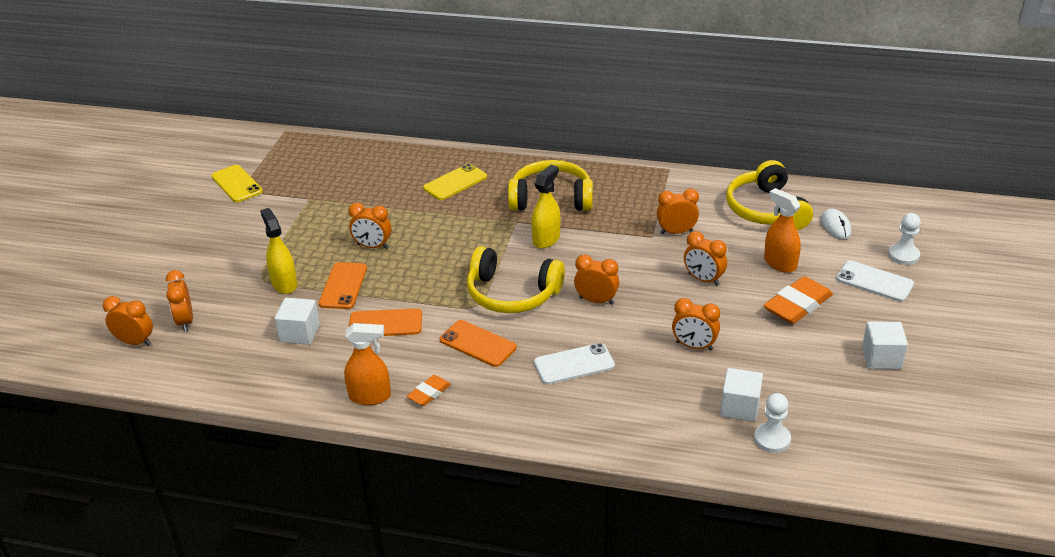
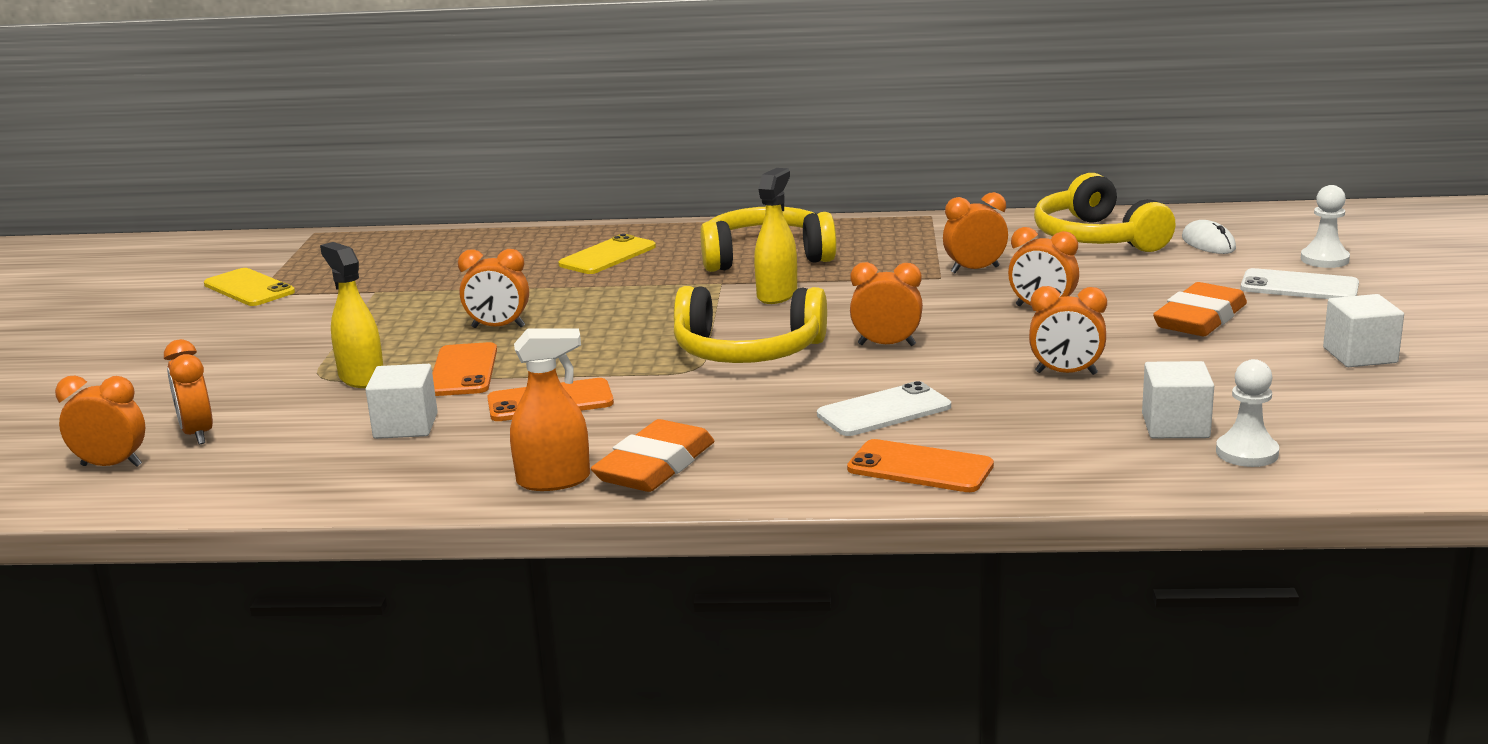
camera: 10 degrees left, 15 degrees down
orange eraser [407,375,451,406] -> orange eraser [591,419,714,492], size x1.80
orange phone [440,320,517,367] -> orange phone moved to [847,439,994,492]
orange spray bottle [764,188,801,273] -> none

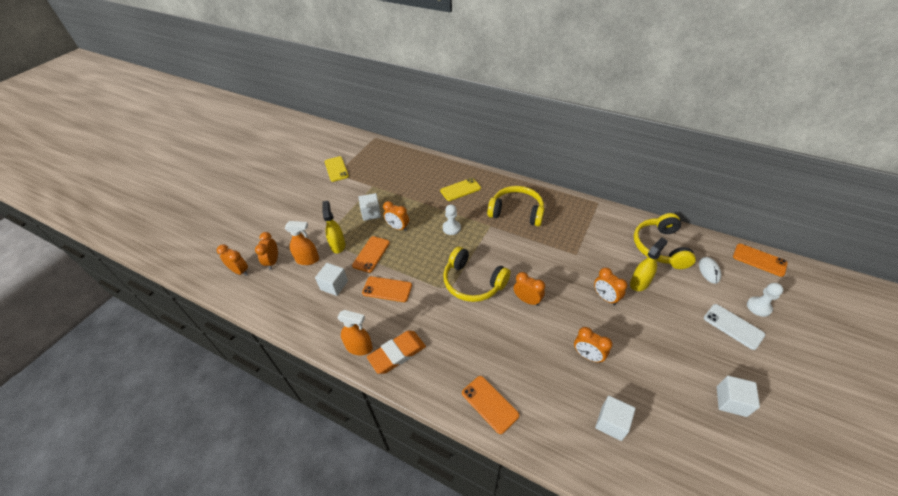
camera: 25 degrees right, 25 degrees up
yellow spray bottle [754,168,797,304] -> yellow spray bottle moved to [630,237,668,291]
white phone [817,381,951,436] -> none
orange clock [943,192,1008,273] -> none
orange eraser [1153,282,1247,336] -> none
white pawn [1216,359,1279,467] -> white pawn moved to [443,204,461,235]
none -> orange spray bottle [285,221,319,265]
none -> white cube [359,193,381,221]
none -> orange phone [733,244,788,277]

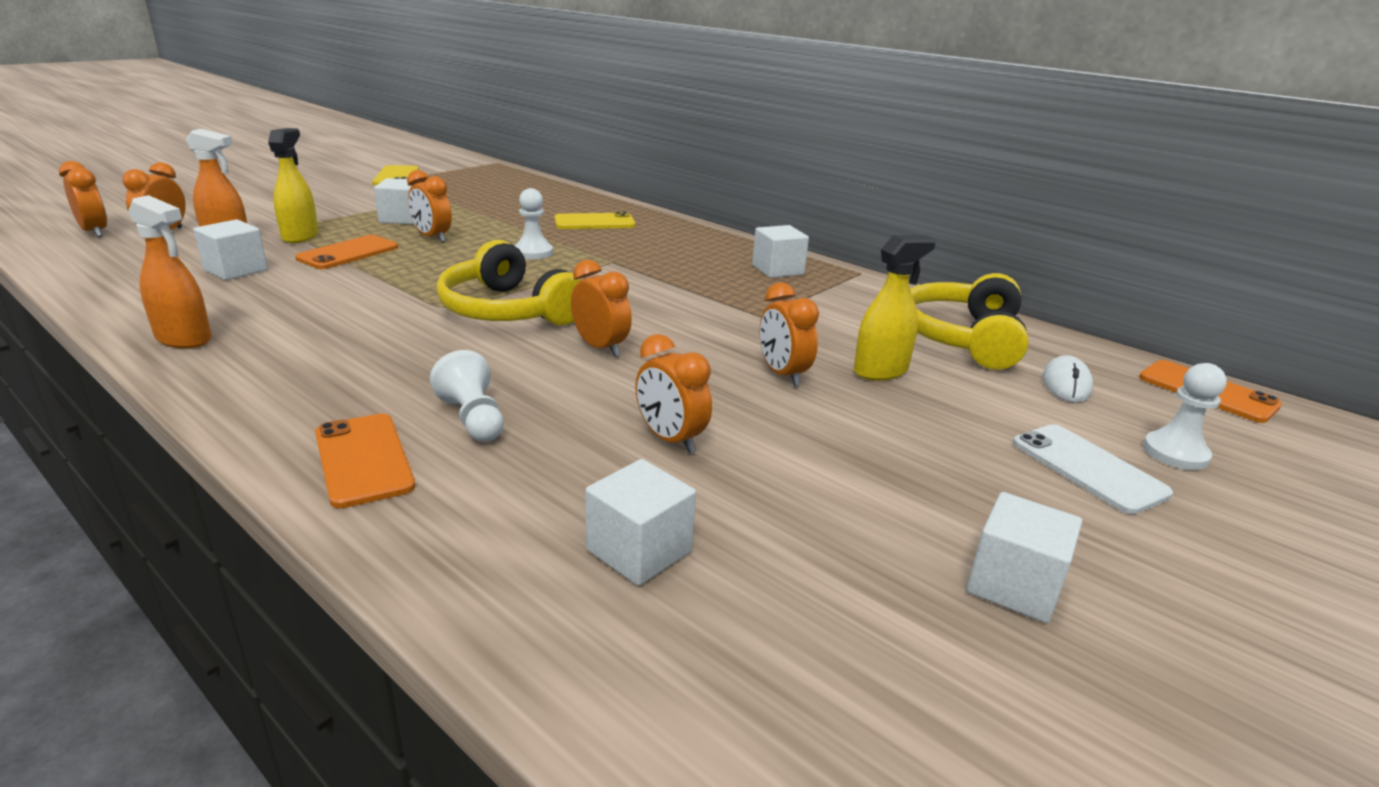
camera: 10 degrees right, 20 degrees down
orange phone [362,276,412,302] -> none
orange eraser [367,330,426,374] -> none
yellow headphones [487,186,544,227] -> none
none -> white pawn [430,350,504,442]
none -> white cube [752,225,809,278]

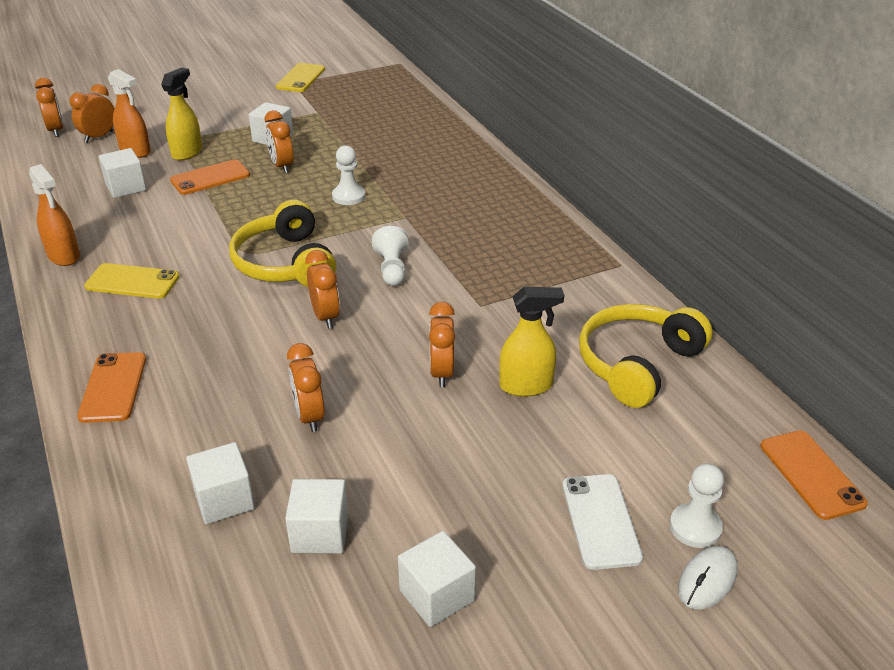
camera: 25 degrees right, 10 degrees up
white pawn [430,350,504,442] -> white pawn moved to [372,226,409,286]
yellow phone [554,212,635,229] -> yellow phone moved to [84,263,180,299]
white cube [752,225,809,278] -> white cube moved to [285,479,348,554]
white mouse [1043,355,1093,403] -> white mouse moved to [678,546,738,609]

